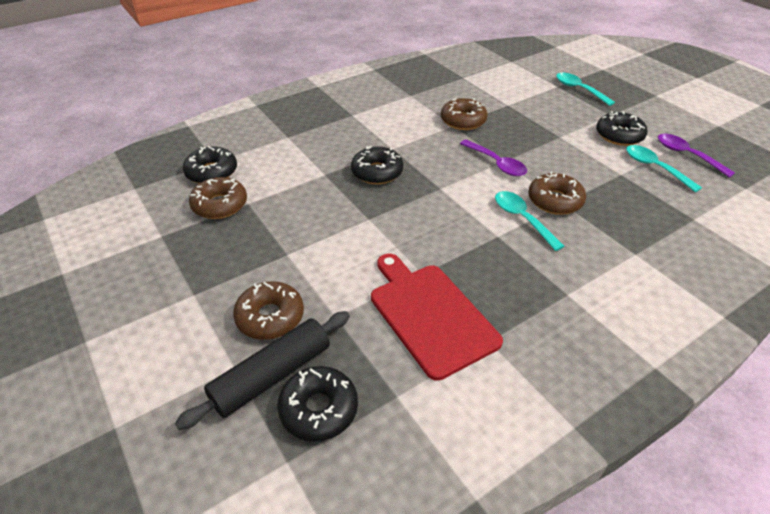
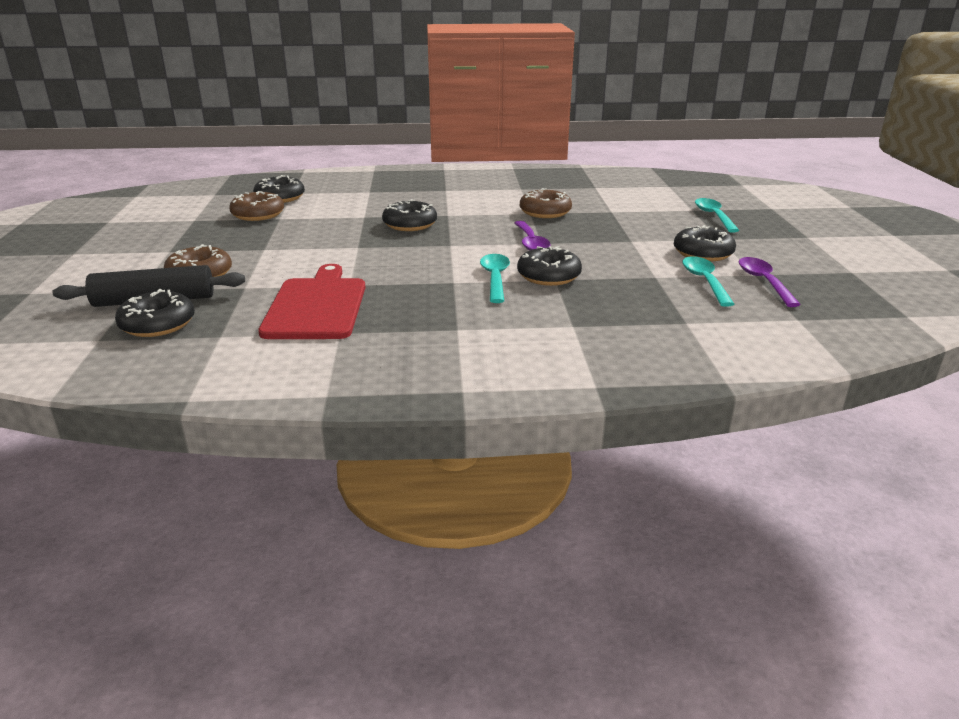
camera: 30 degrees right, 15 degrees down
brown donut [528,171,586,215] -> black donut [517,246,582,286]

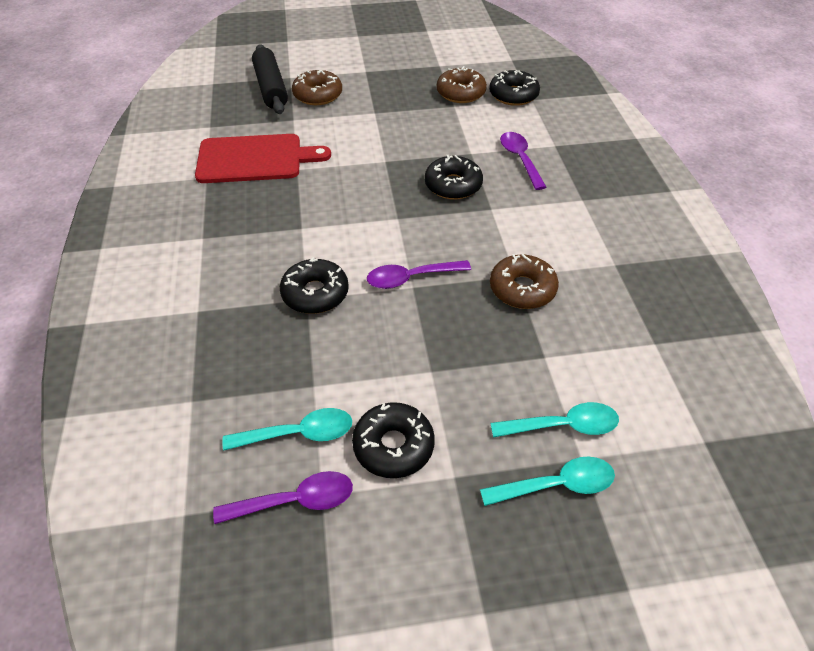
camera: 85 degrees right, 20 degrees up
black donut [115,289,195,337] -> none
turquoise spoon [480,254,510,303] -> turquoise spoon moved to [490,402,619,438]
none -> purple spoon [500,132,546,190]

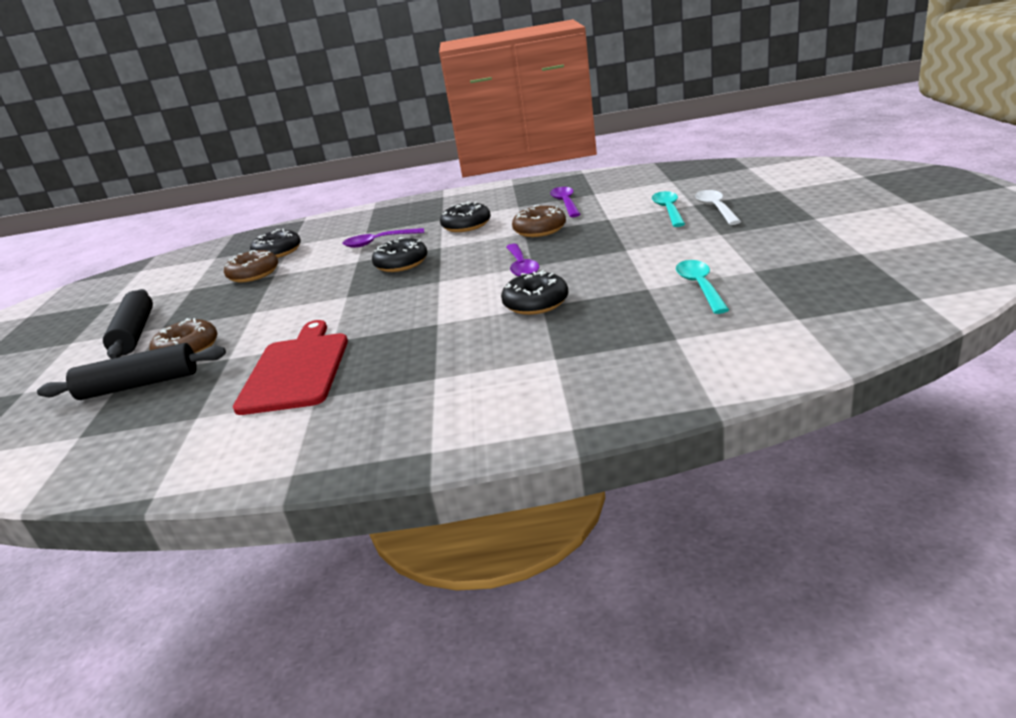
camera: 80 degrees left, 20 degrees down
purple spoon [213,471,353,524] -> purple spoon moved to [550,187,580,217]
black donut [352,402,435,478] -> black donut moved to [440,201,491,232]
turquoise spoon [480,456,615,506] -> white spoon [695,190,741,225]
none -> black rolling pin [103,289,153,359]

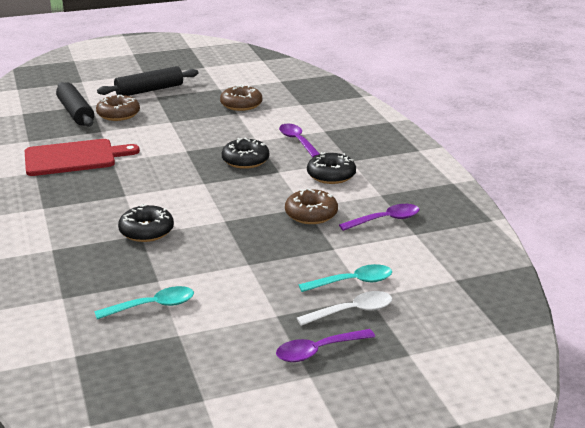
camera: 70 degrees right, 0 degrees up
black donut [250,228,301,258] -> none
purple spoon [506,244,539,277] -> purple spoon moved to [276,329,375,362]

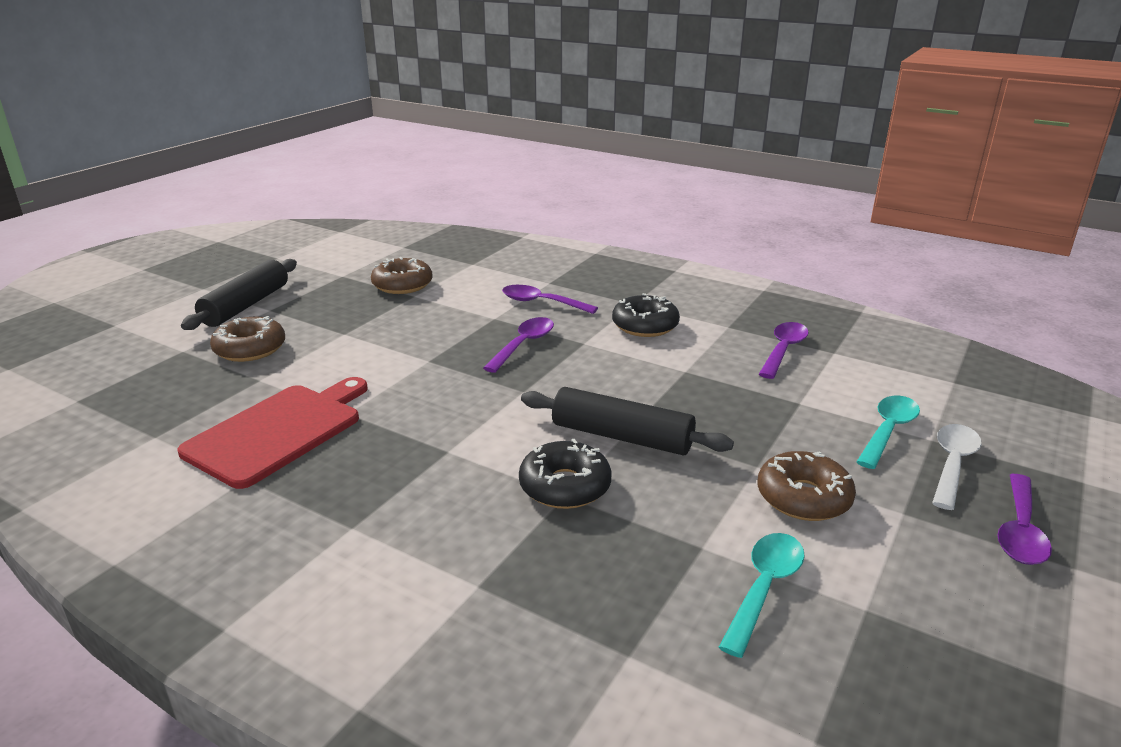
camera: 40 degrees left, 0 degrees up
black rolling pin [56,82,94,127] -> black rolling pin moved to [521,387,734,455]
black donut [222,138,269,169] -> purple spoon [483,317,554,373]
brown donut [285,188,338,224] -> brown donut moved to [757,451,856,521]

